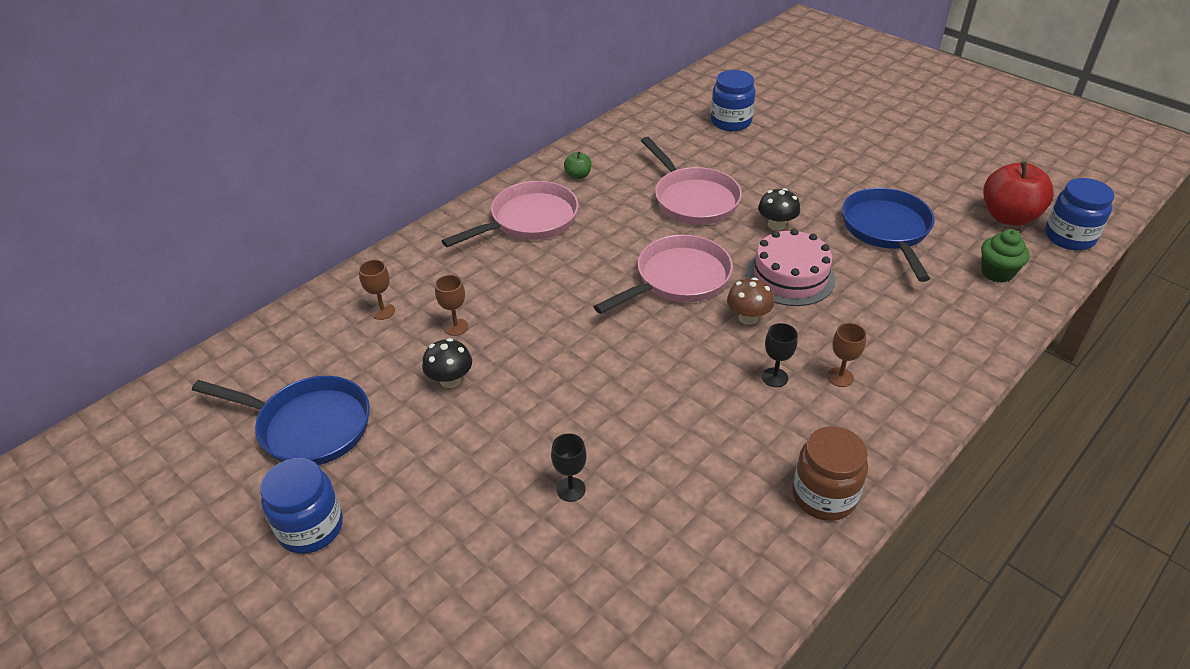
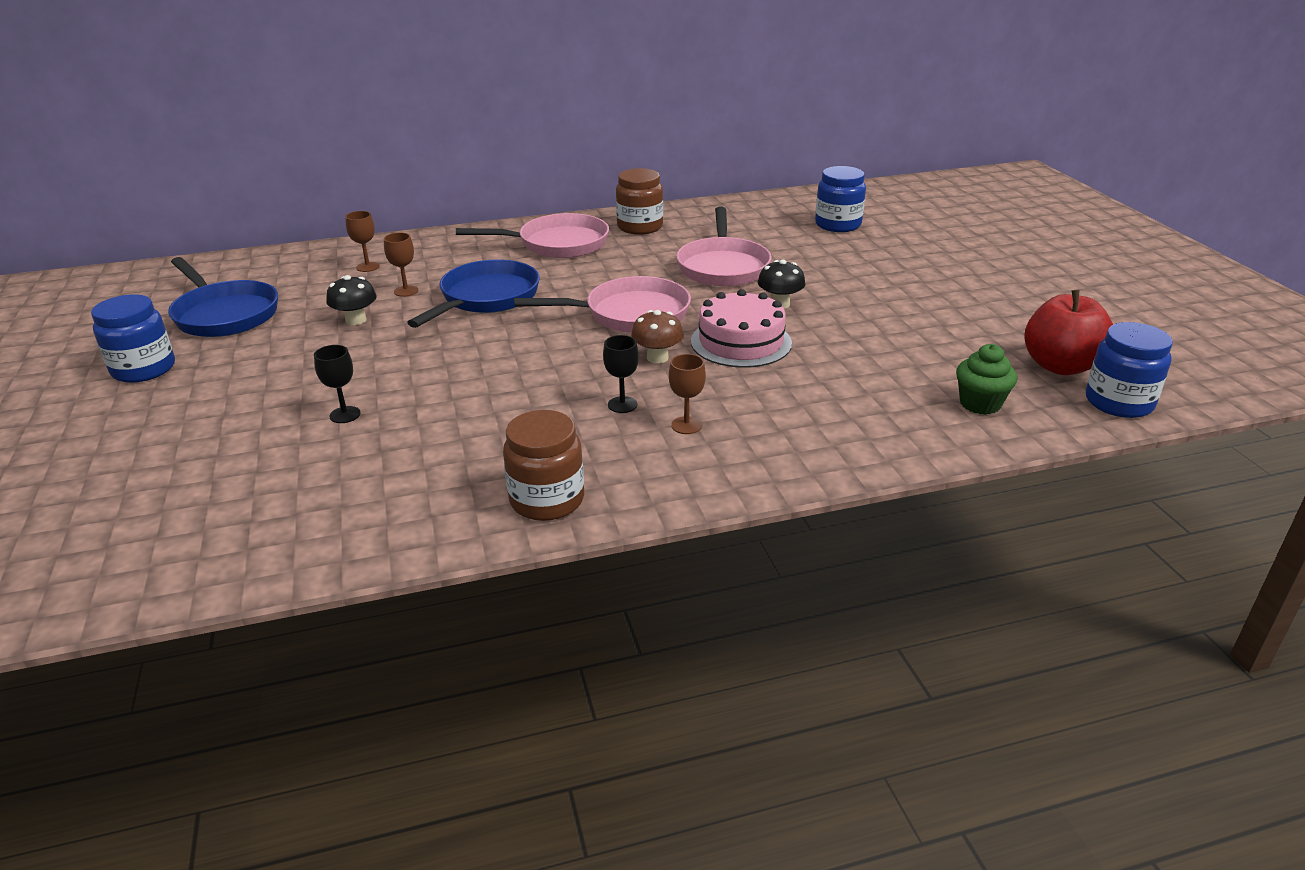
camera: 30 degrees right, 10 degrees down
green apple [564,151,592,179] -> brown jar [616,168,663,235]
blue pan [842,188,935,282] -> blue pan moved to [407,259,540,328]

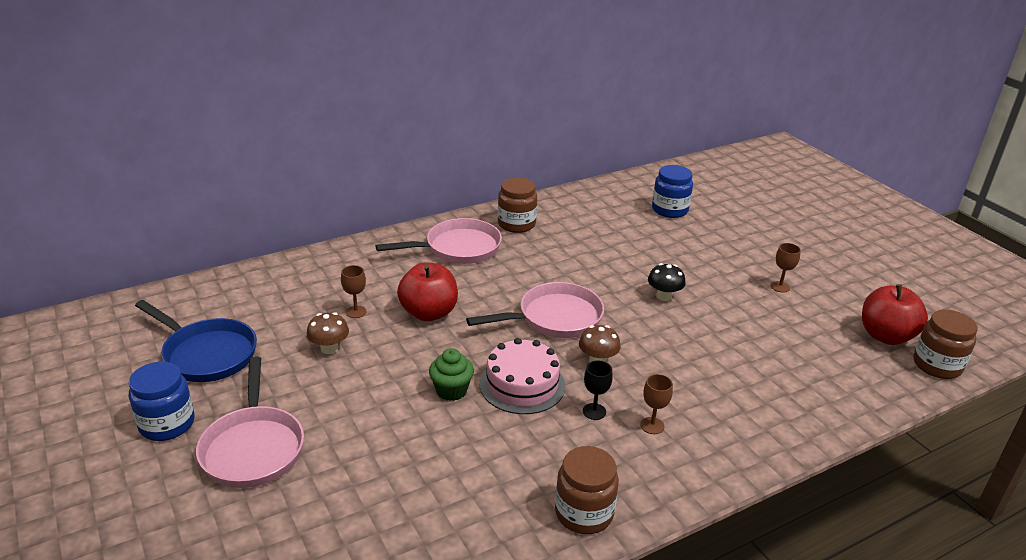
camera: 15 degrees left, 0 degrees up
black goblet [314,345,361,423] -> none
black mushroom [326,275,376,325] -> brown mushroom [307,312,349,354]
brown goblet [345,211,380,272] -> brown goblet moved to [770,243,801,293]
blue pan [407,259,540,328] -> red apple [397,262,458,321]
pink pan [676,207,772,287] -> pink pan moved to [196,356,304,488]
pink cake [691,289,792,368] -> pink cake moved to [480,338,565,414]
green cupcake [956,344,1017,415] -> green cupcake moved to [429,348,474,401]
blue jar [1086,322,1173,418] -> brown jar [914,310,978,379]

